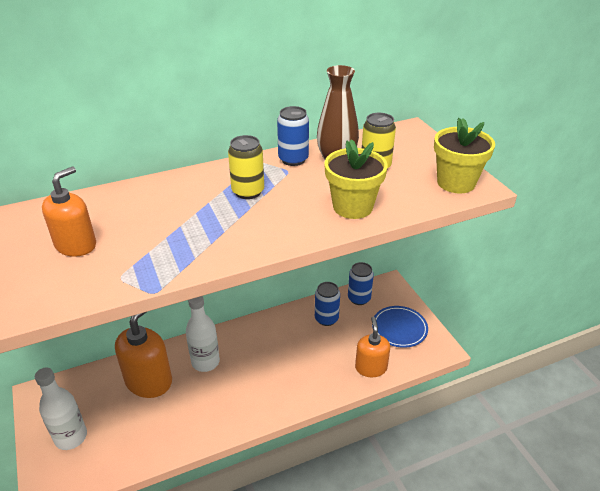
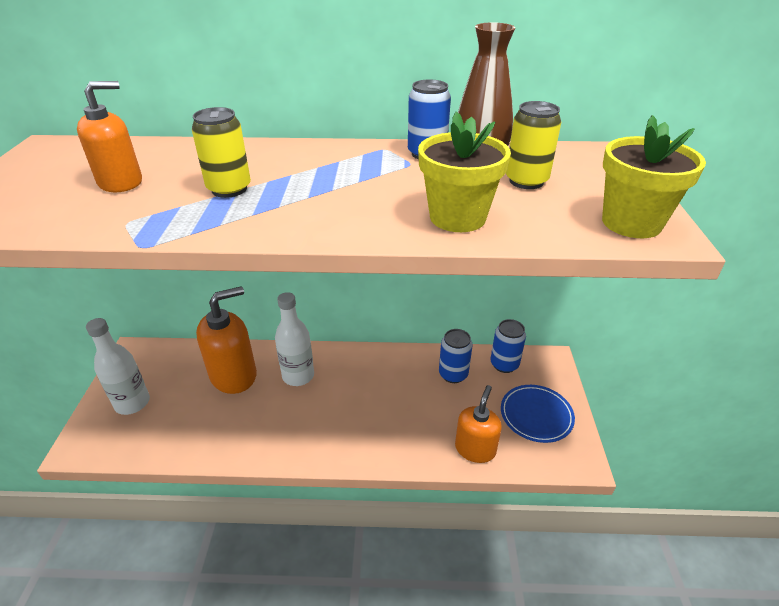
camera: 25 degrees right, 0 degrees up
yellow can [228,135,264,199] -> yellow can moved to [192,107,251,198]

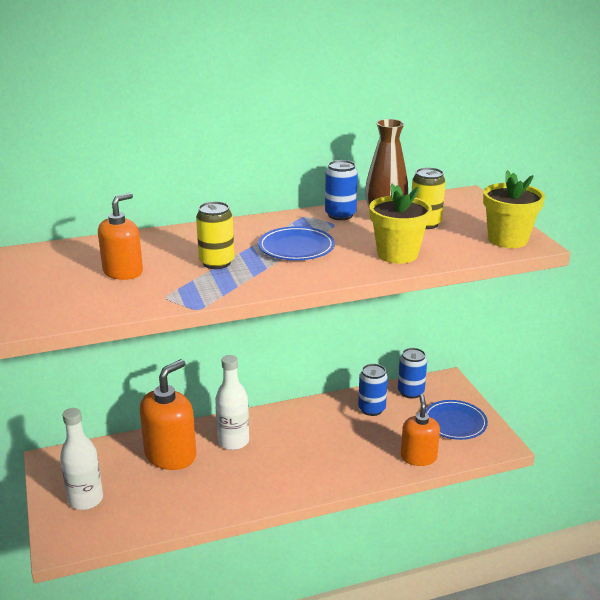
camera: 20 degrees left, 10 degrees down
none -> blue plate [258,226,335,260]

